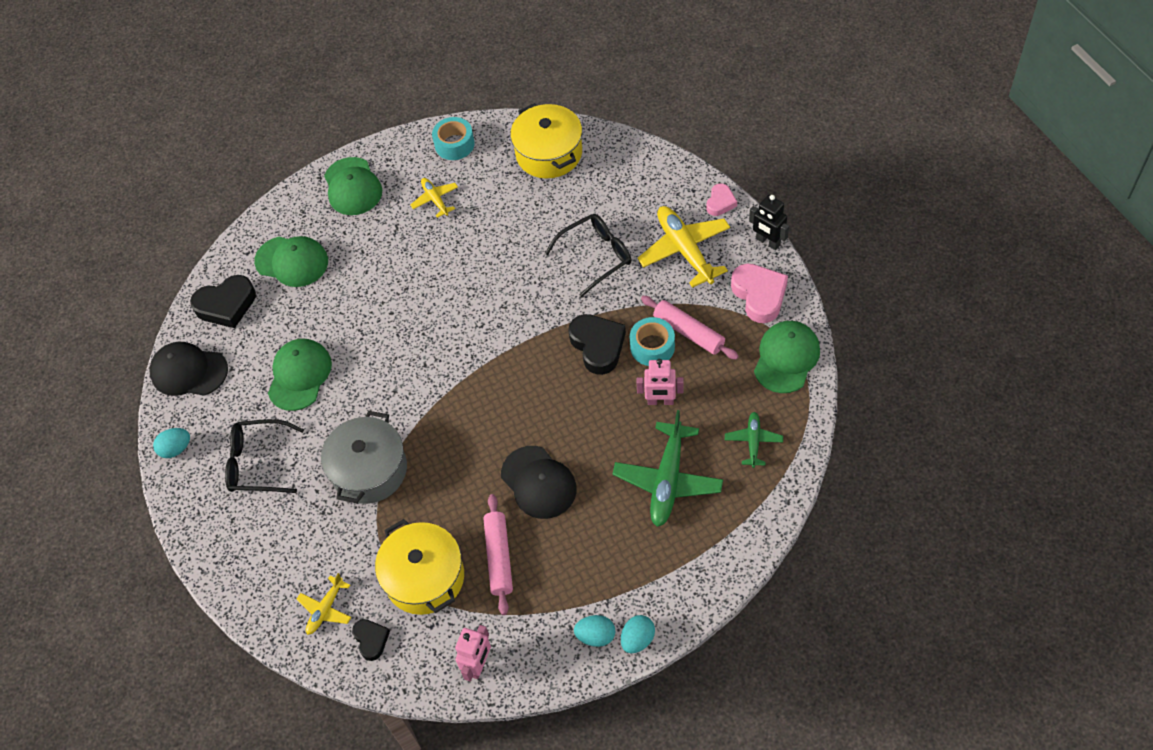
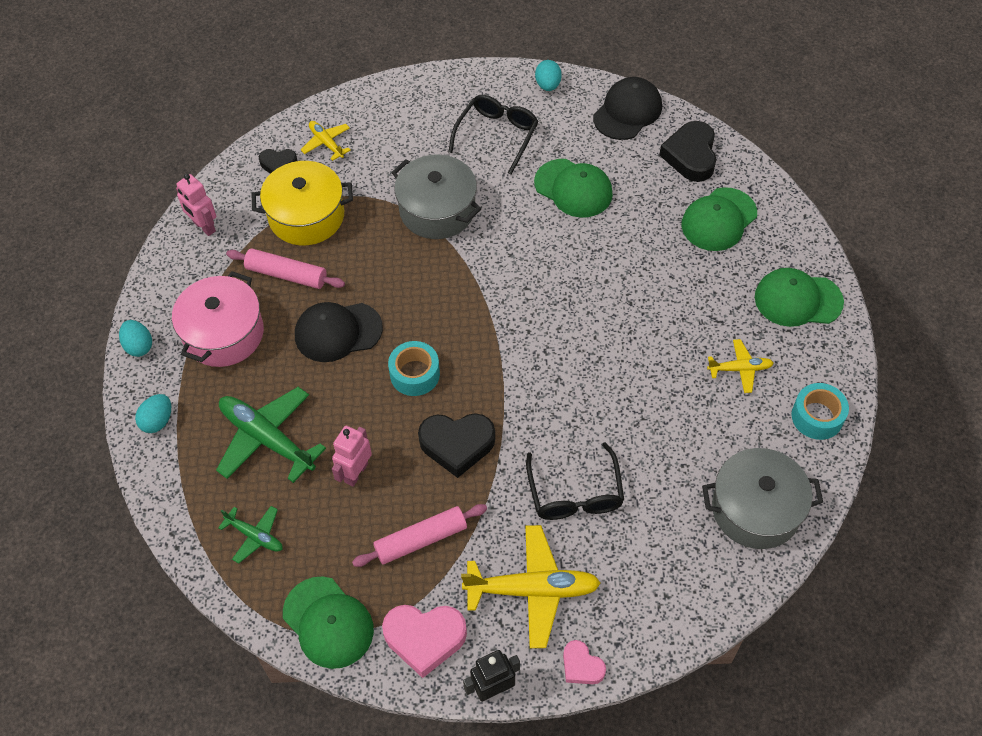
camera: 110 degrees right, 0 degrees up
yellow pot [510,103,582,178] -> grey pot [702,448,823,549]
turquoise egg [574,615,615,647] -> turquoise egg moved to [135,394,171,433]
turquoise tape [630,317,675,366] -> turquoise tape moved to [388,341,440,396]
none -> pink pot [172,271,264,367]

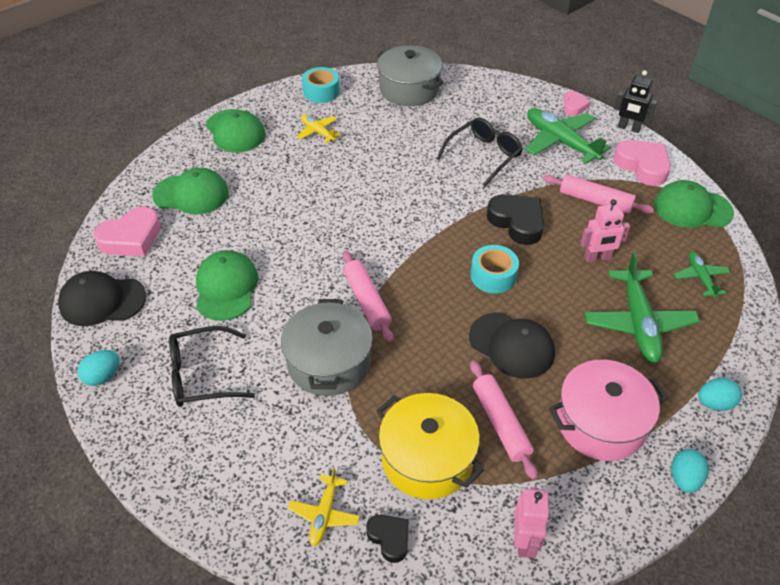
camera: 130 degrees left, 10 degrees down
green cap [283,577,374,669] -> green cap turned 90 degrees counterclockwise [654,180,734,228]
yellow plane [461,525,601,648] -> green plane [526,108,611,164]
black heart [659,121,716,182] -> pink heart [93,207,161,256]
none -> pink rolling pin [342,251,394,343]

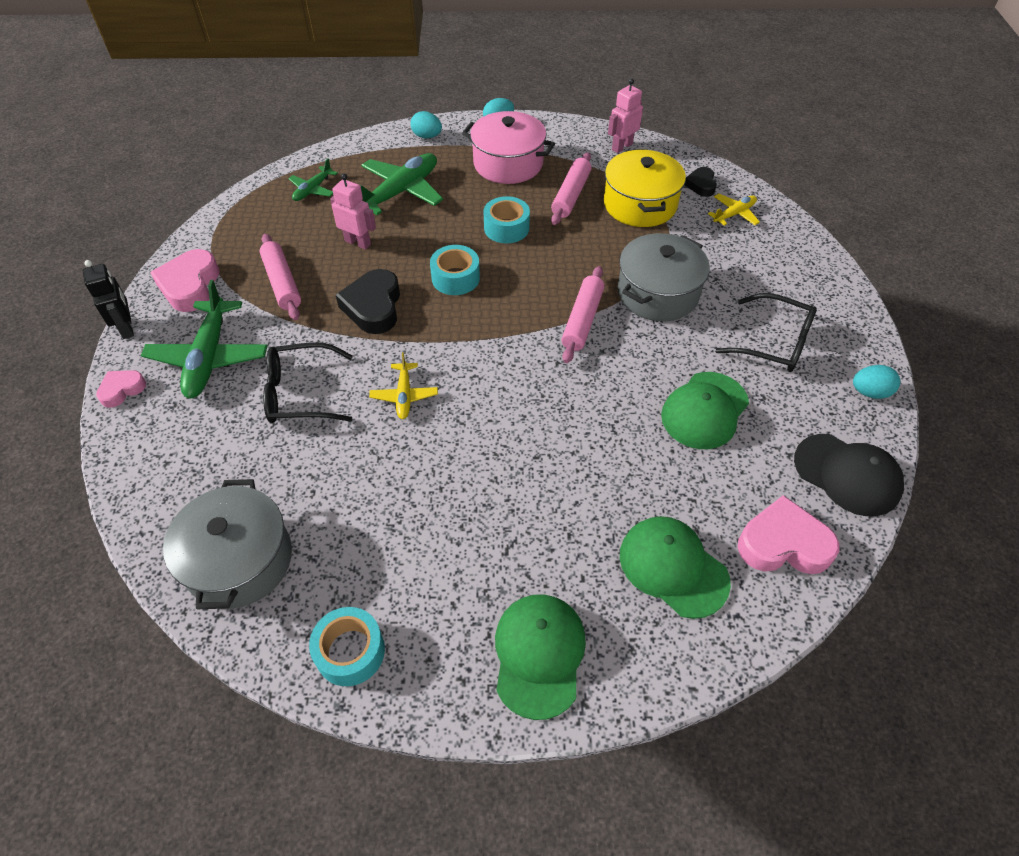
camera: 140 degrees left, 5 degrees up
yellow plane [297,115,341,143] -> yellow plane moved to [369,352,438,419]
black cap [469,312,555,379] -> turquoise tape [484,196,530,243]
green cap [654,180,734,228] -> none

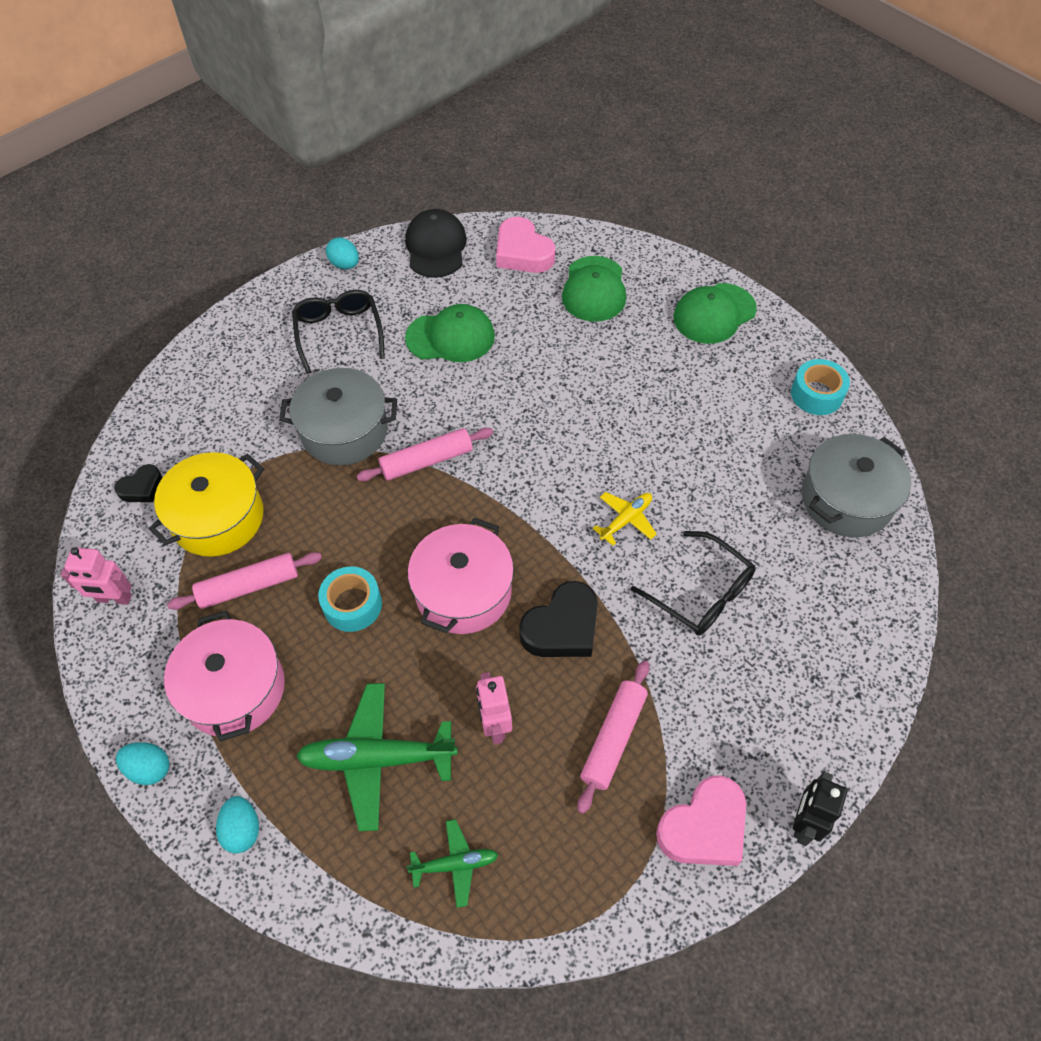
camera: 130 degrees left, 5 degrees up
pink heart [96,370,146,408] -> none
green plane [141,280,268,398] -> none
turquoise tape [430,245,480,295] -> pink pot [408,518,514,634]
yellow plane [708,194,760,226] -> none

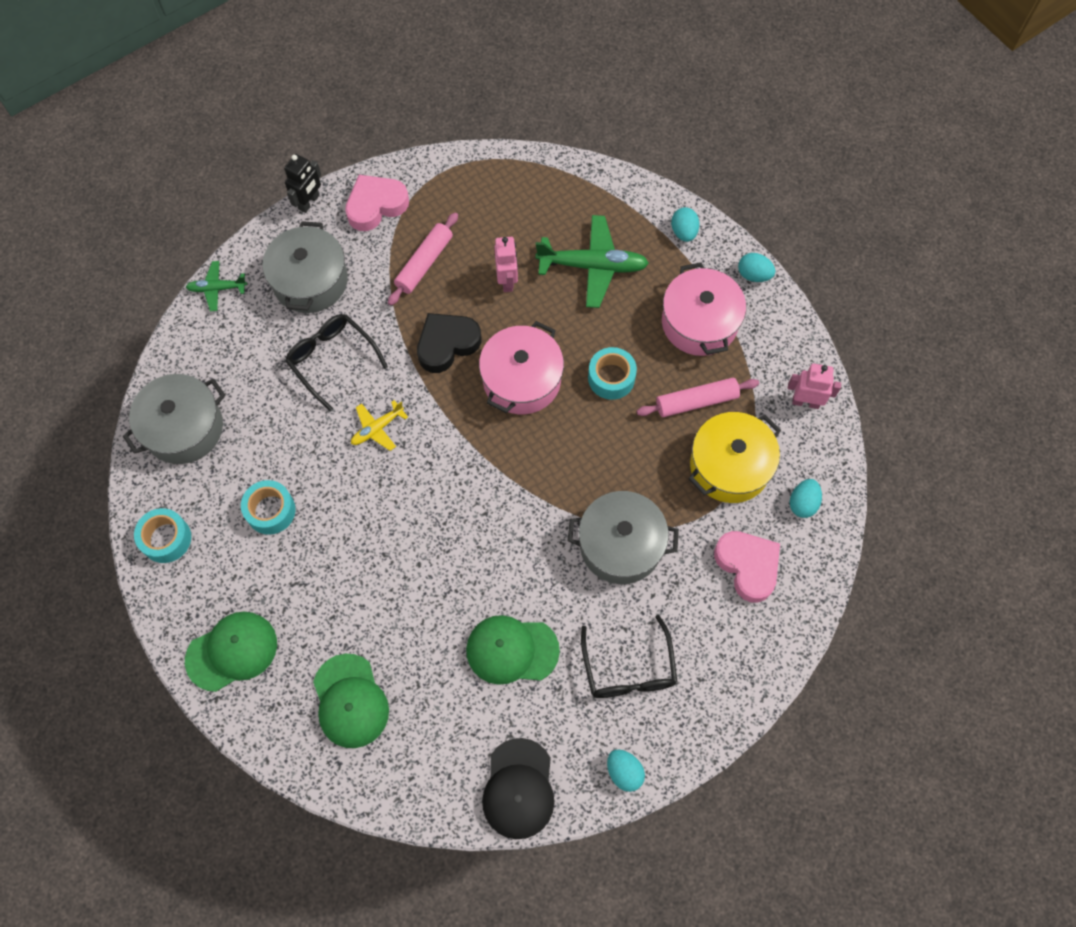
camera: 175 degrees left, 10 degrees up
black heart [114,464,162,502] -> turquoise egg [790,479,822,518]
pink rolling pin [357,428,493,481] -> none
green plane [406,819,498,908] -> green plane moved to [186,261,247,311]
pink heart [496,217,555,273] -> pink heart moved to [714,531,780,603]
green cap [562,256,626,322] -> green cap turned 150 degrees clockwise [313,654,389,748]
none -> turquoise tape [241,480,295,535]
none -> grey pot [262,221,348,313]

